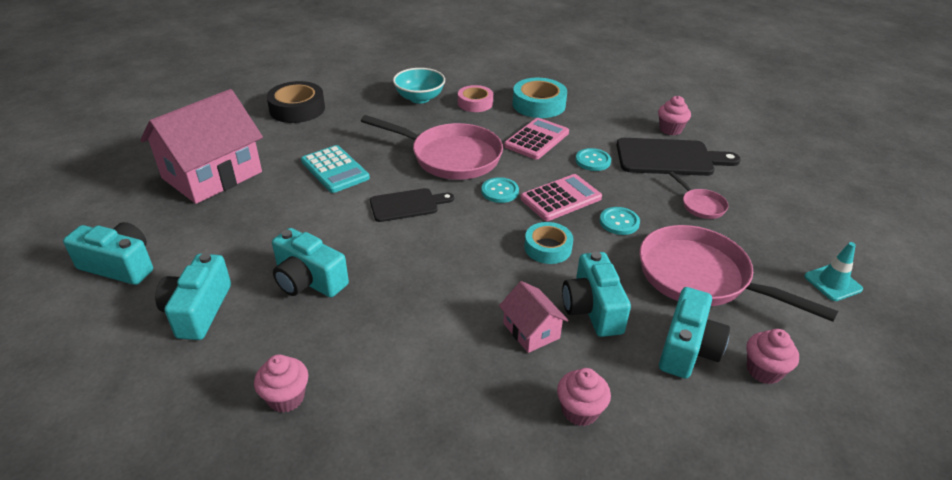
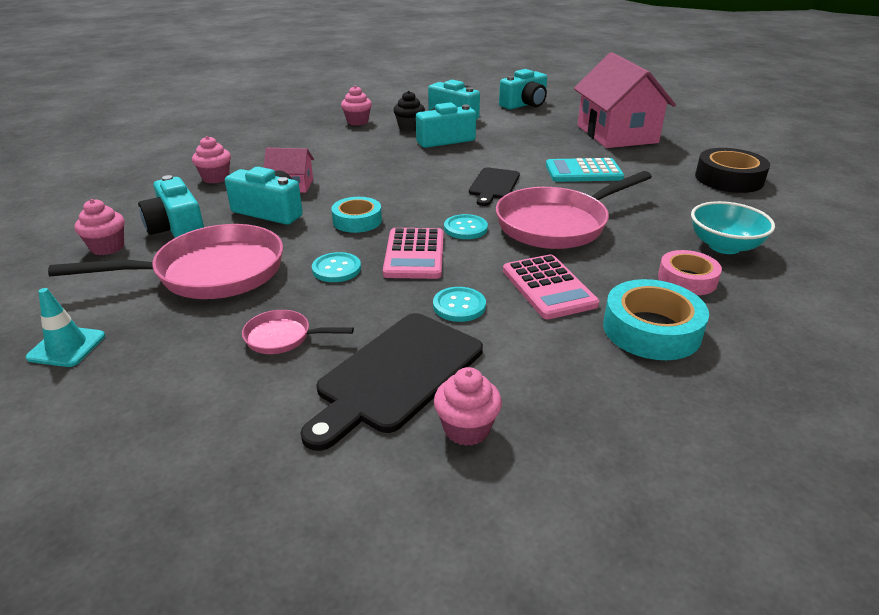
camera: 125 degrees right, 5 degrees down
none -> black cupcake [393,91,425,131]

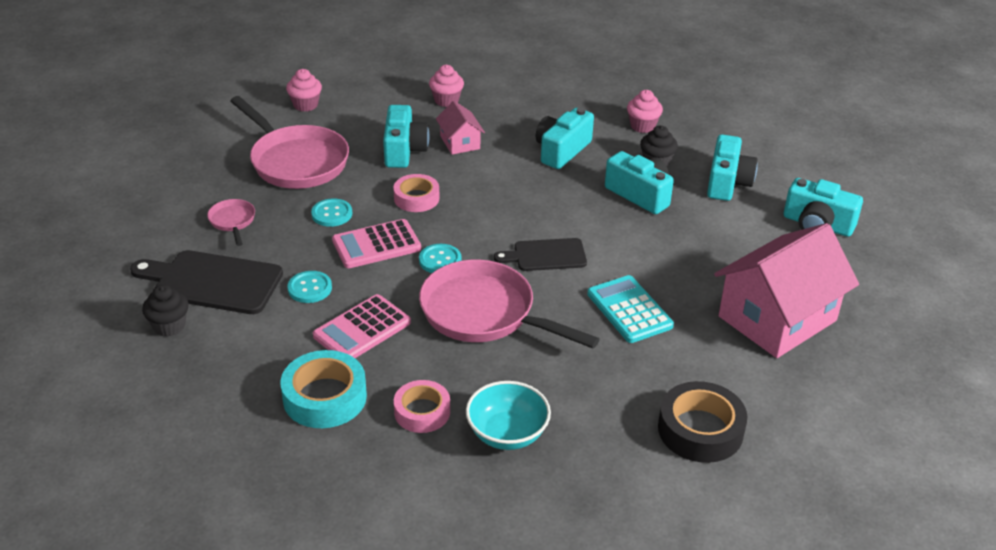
camera: 65 degrees right, 5 degrees up
turquoise traffic cone [26,288,105,367] -> none
turquoise camera [138,175,204,238] -> turquoise camera moved to [536,108,594,169]
turquoise tape [331,197,382,233] -> pink tape [393,174,439,212]
pink cupcake [434,367,502,446] -> black cupcake [142,285,189,337]

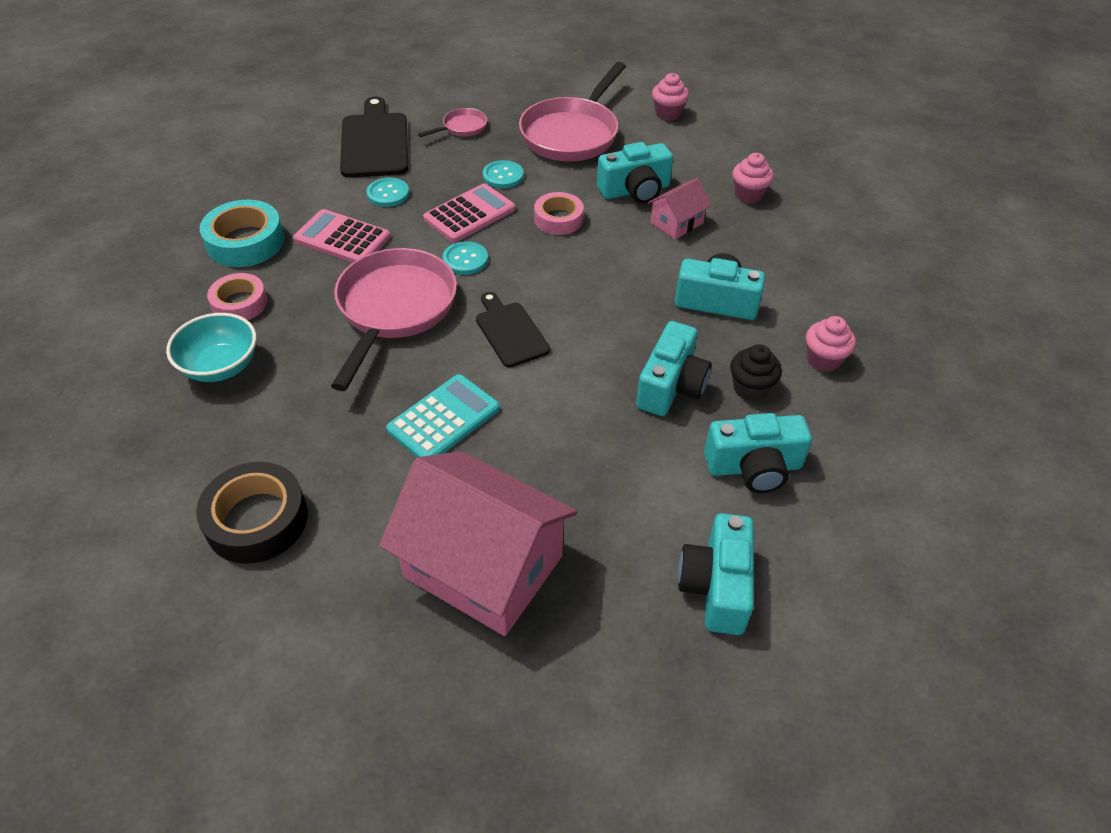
camera: 70 degrees right, 10 degrees up
black cupcake [142,285,189,337] -> none
pink calculator [332,219,421,268] -> pink calculator turned 90 degrees clockwise [423,183,515,242]

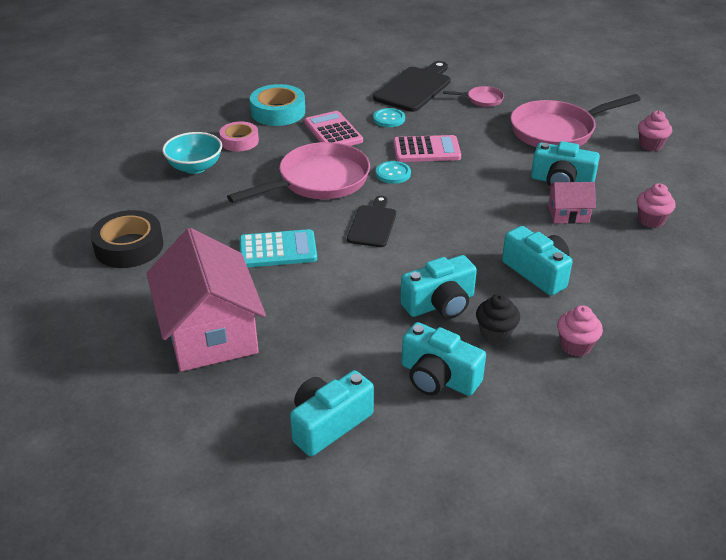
camera: 40 degrees right, 10 degrees down
turquoise button [483,160,524,188] -> none
pink tape [534,192,584,235] -> none

